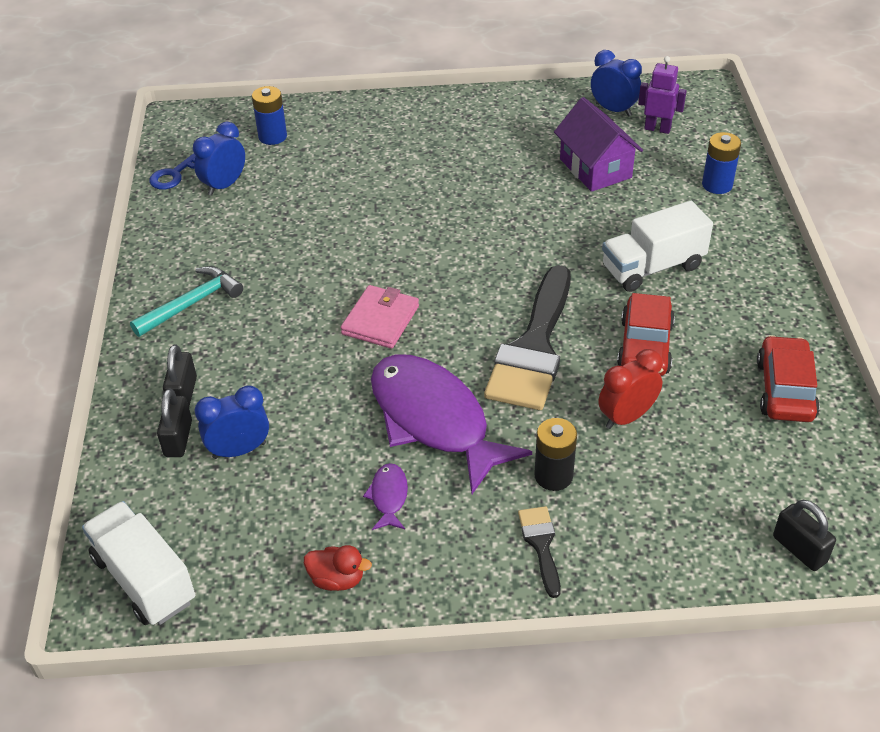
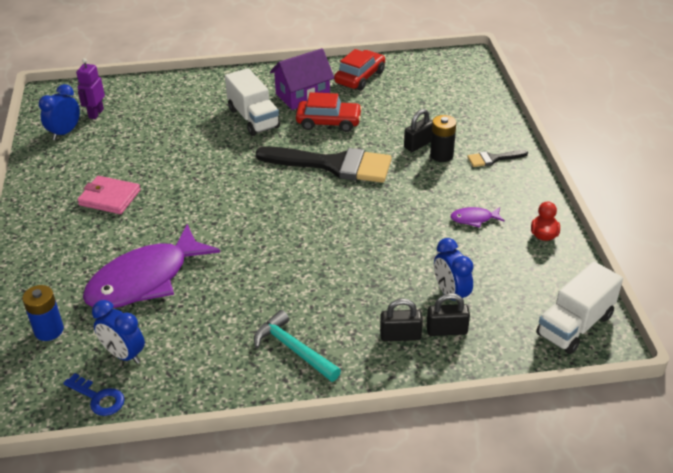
camera: 95 degrees left, 5 degrees down
pink wallet [341,285,419,349] -> pink wallet moved to [77,176,140,214]
purple fish [371,354,532,494] -> purple fish moved to [83,224,220,308]
purple house [554,97,643,192] -> purple house moved to [270,48,334,110]
red clock [598,349,663,429] -> none
blue battery [702,132,741,194] -> none
red car [757,335,820,422] -> red car turned 120 degrees clockwise [334,49,385,90]
black padlock [773,500,836,571] -> black padlock moved to [404,109,432,152]

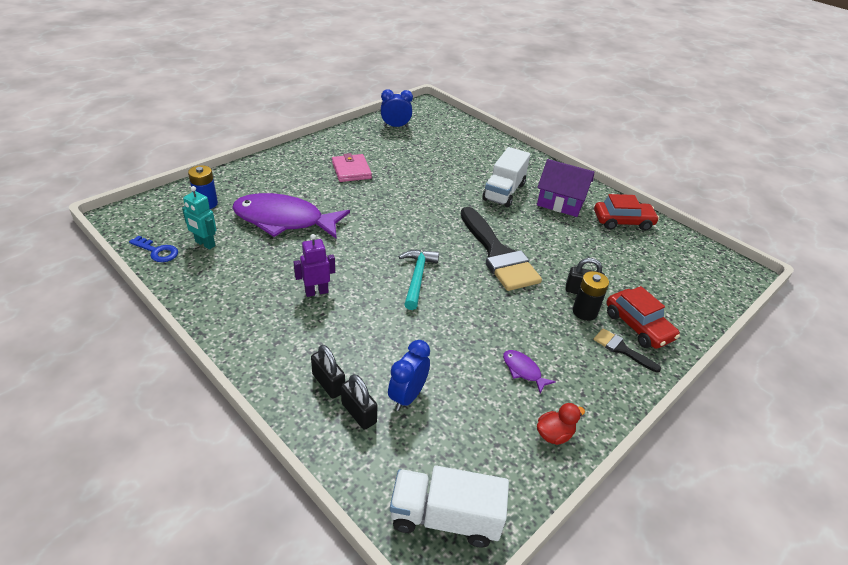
camera: 50 degrees right, 0 degrees up
blue key [63,373,125,416] -> blue key turned 60 degrees counterclockwise [129,235,178,262]
purple robot [76,58,105,119] -> purple robot moved to [294,234,335,297]
blue clock [92,300,145,364] -> turquoise robot [182,186,216,250]
turquoise hammer [254,310,341,382] -> turquoise hammer moved to [399,250,439,310]
red car [296,92,362,132] -> red car moved to [606,286,680,349]

